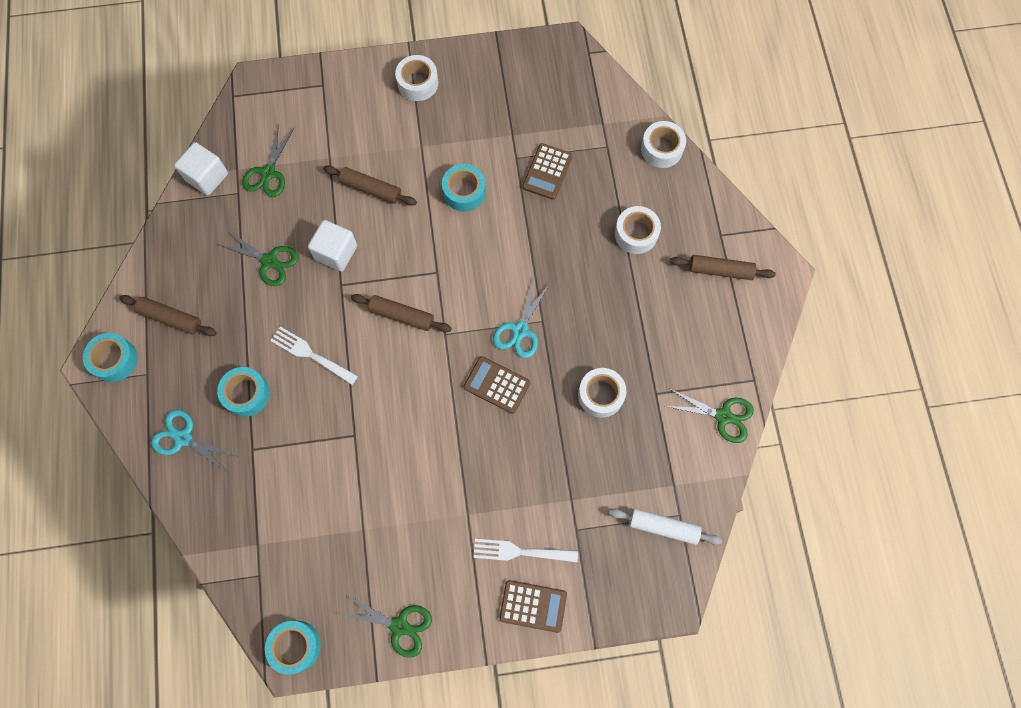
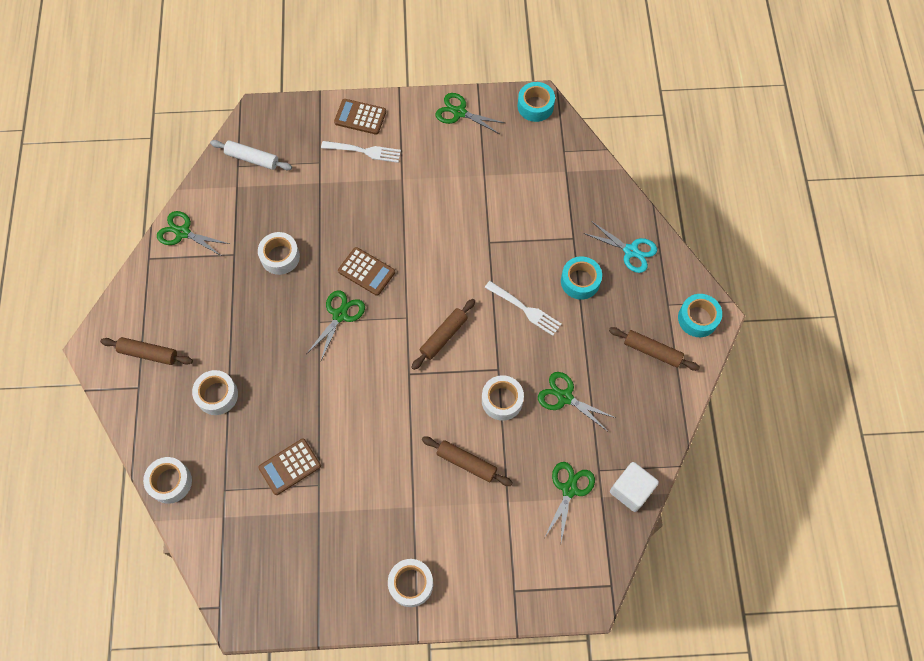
camera: 175 degrees left, 5 degrees down
white cube [308,220,357,272] -> white tape [482,375,524,421]
brown rolling pin [351,294,452,332] -> brown rolling pin turned 75 degrees counterclockwise [411,299,475,370]
turquoise tape [442,164,486,211] -> none
turquoise scissors [493,277,549,358] -> green scissors [307,290,365,360]
brown calculator [522,143,573,200] -> brown calculator turned 150 degrees counterclockwise [258,439,321,495]

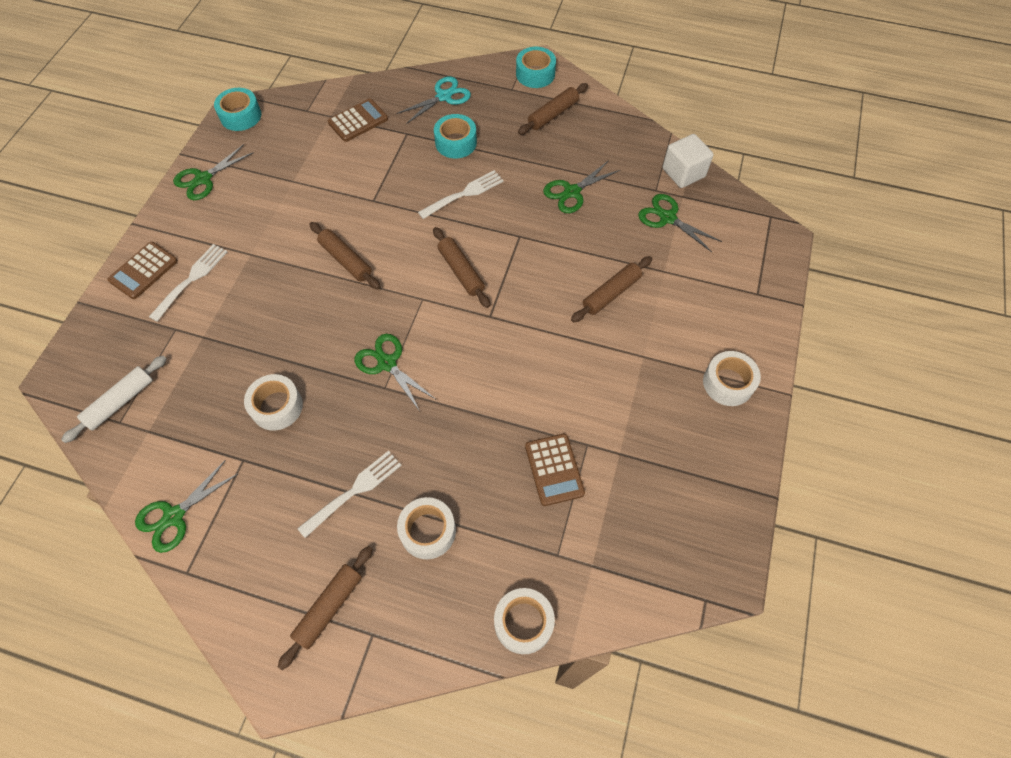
camera: 70 degrees left, 5 degrees down
brown calculator [338,247,395,296] -> brown calculator moved to [328,98,388,142]
white tape [482,375,524,421] -> none
none -> white fork [297,451,402,538]
none -> brown rolling pin [310,222,381,289]

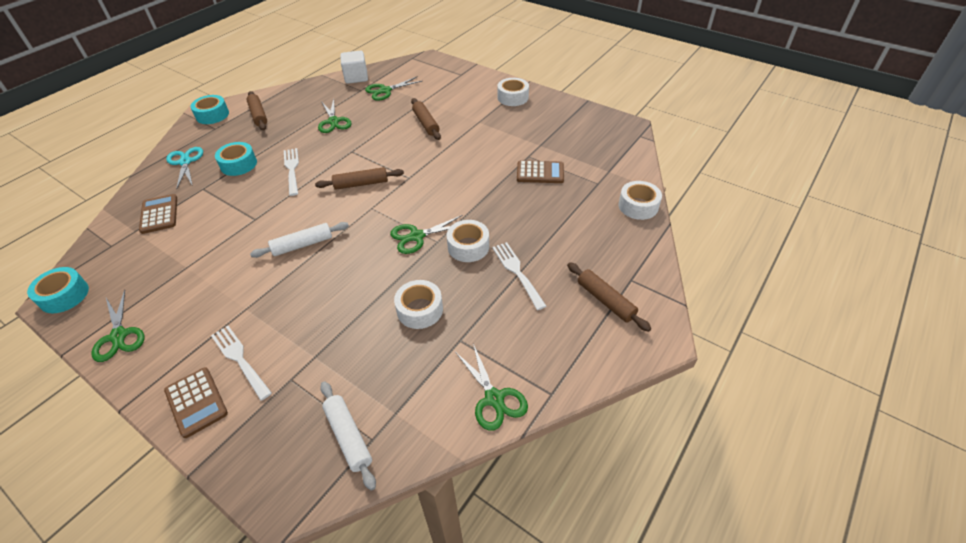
camera: 70 degrees left, 15 degrees down
brown rolling pin [310,222,381,289] -> white rolling pin [250,222,349,258]
white tape [397,497,456,559] -> white tape moved to [447,220,489,262]

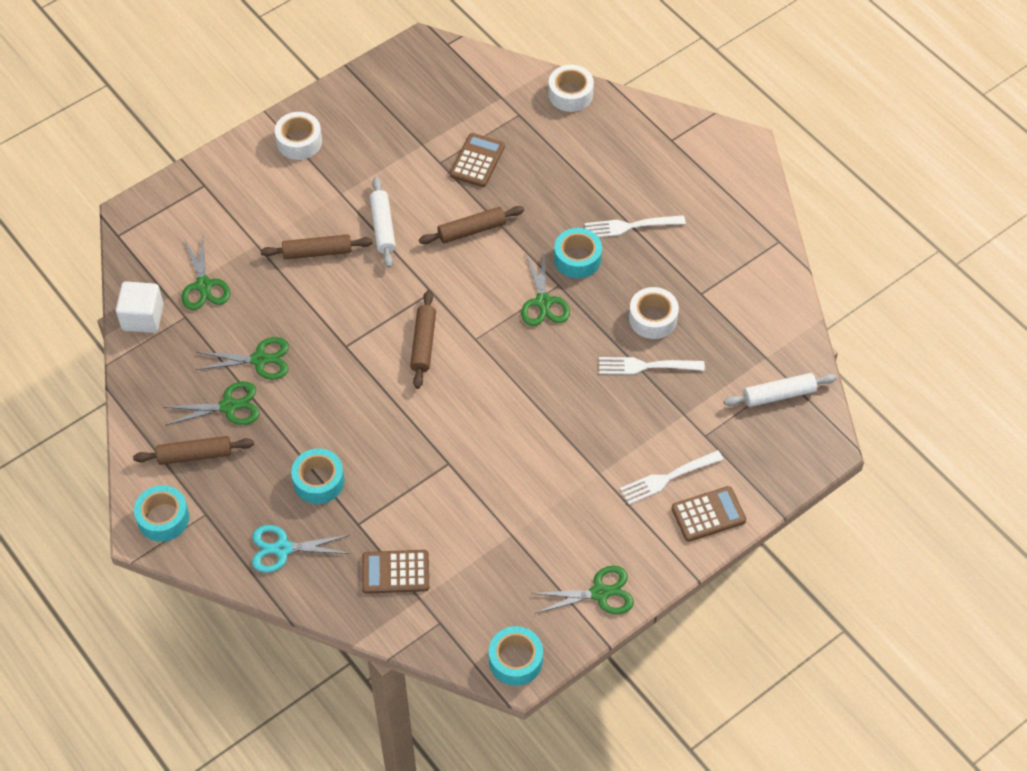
camera: 75 degrees left, 10 degrees up
white rolling pin [250,222,349,258] -> white rolling pin moved to [370,177,396,268]
white fork [284,148,299,196] -> white fork moved to [599,357,705,374]
white tape [447,220,489,262] -> turquoise tape [554,228,602,278]
green scissors [456,344,528,431] -> green scissors moved to [163,381,260,425]
brown rolling pin [567,262,651,332] -> brown rolling pin moved to [419,206,524,244]

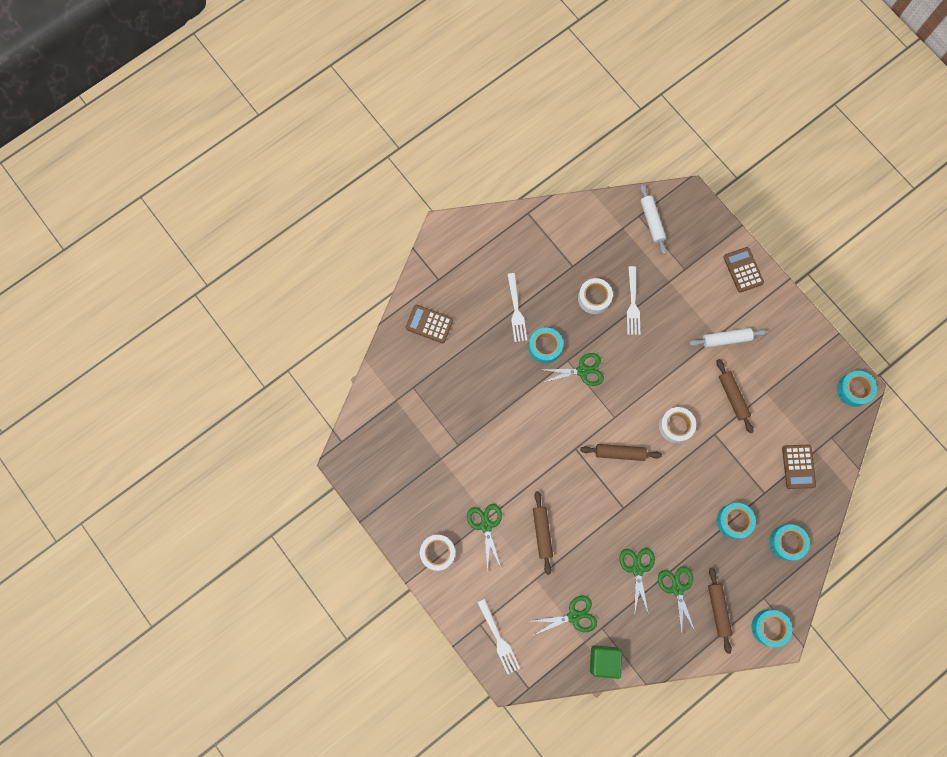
camera: 90 degrees left, 20 degrees up
white cube [116,281,164,333] -> green cube [590,645,622,679]
turquoise scissors [252,525,350,573] -> turquoise tape [769,524,810,561]
white rolling pin [370,177,396,268] -> white rolling pin moved to [689,328,767,348]
brown rolling pin [419,206,524,244] -> brown rolling pin moved to [716,359,753,434]
brown calculator [450,133,505,187] -> brown calculator moved to [405,305,453,343]
green scissors [531,566,634,614] -> green scissors moved to [467,504,502,571]
white tape [548,65,594,112] -> white tape moved to [659,407,696,443]
white fork [620,450,723,505] -> white fork moved to [477,599,520,674]

